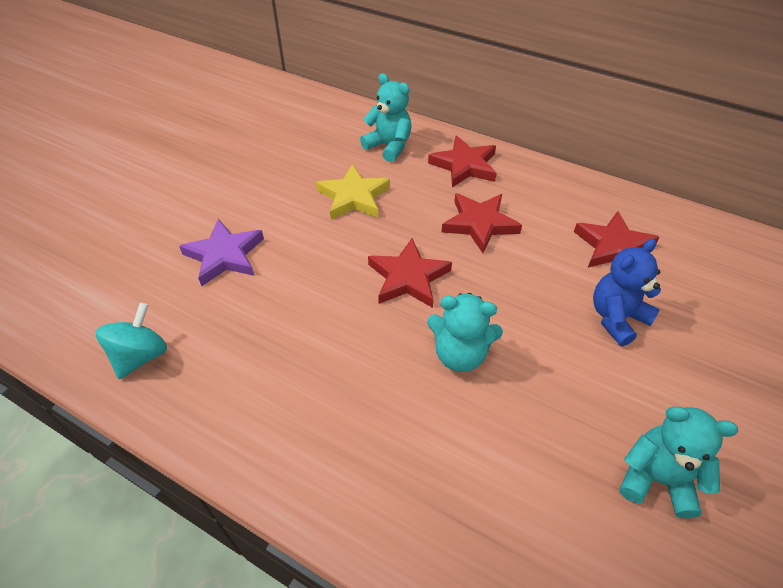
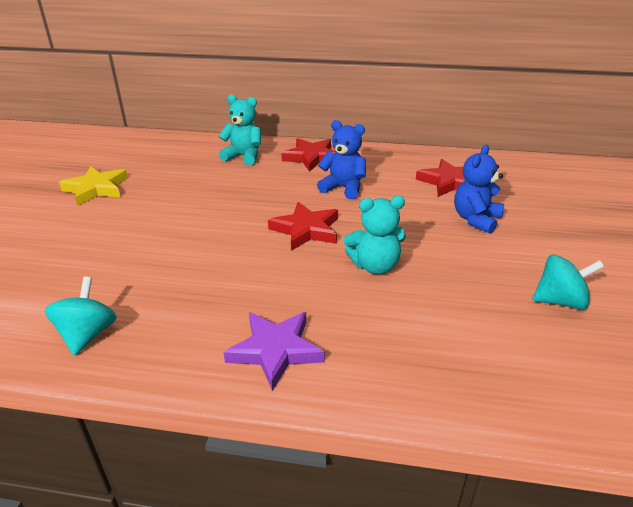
camera: 20 degrees left, 15 degrees down
purple star [179,219,264,286] -> purple star moved to [224,312,325,391]
yellow star [316,164,390,220] -> yellow star moved to [59,166,128,206]
red star [441,193,522,253] -> blue teddy bear [317,120,366,199]
turquoise teddy bear [620,406,738,518] -> turquoise spinning top [533,254,604,310]

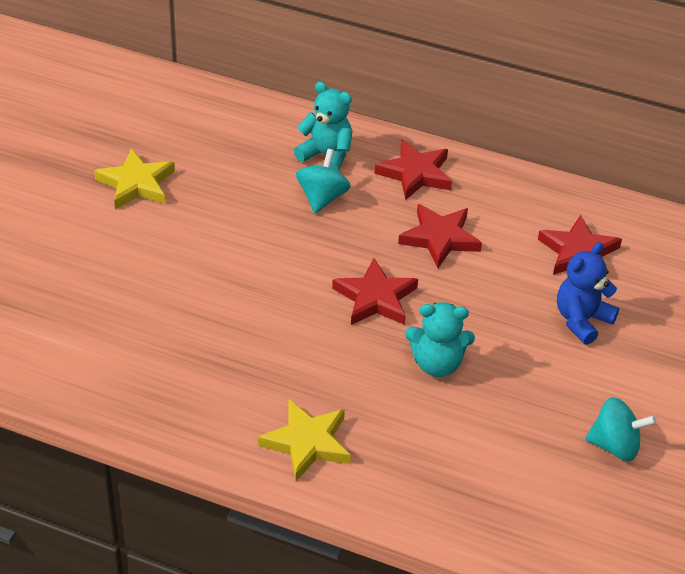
camera: 10 degrees right, 10 degrees up
turquoise spinning top [45,277,117,356] -> turquoise spinning top moved to [296,149,351,213]
purple star [224,312,325,391] -> yellow star [258,399,351,481]
blue teddy bear [317,120,366,199] -> red star [398,204,482,268]

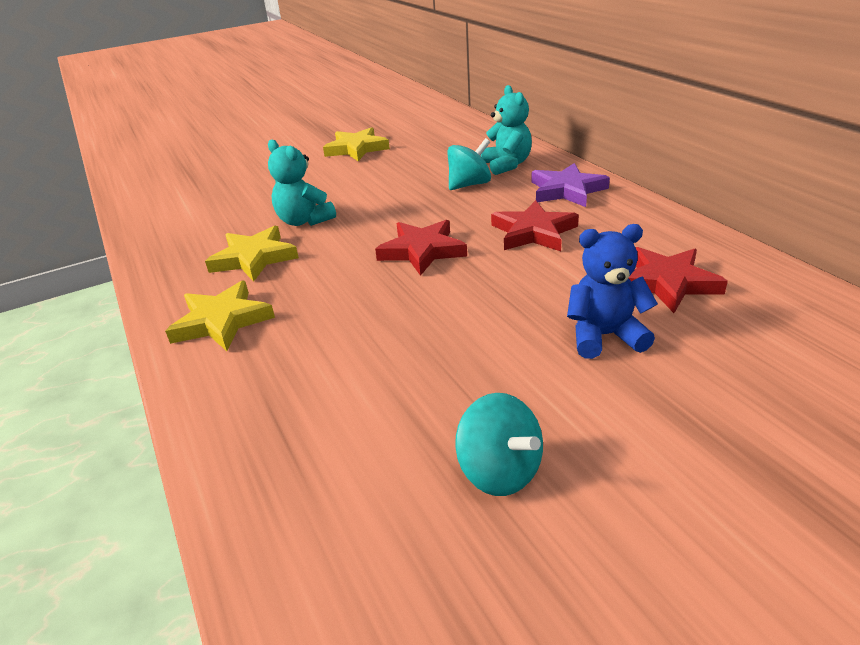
camera: 45 degrees right, 10 degrees down
red star [374,139,452,200] -> purple star [531,163,610,207]
turquoise teddy bear [405,302,475,377] -> turquoise teddy bear moved to [268,140,336,226]
none -> yellow star [205,226,299,282]

